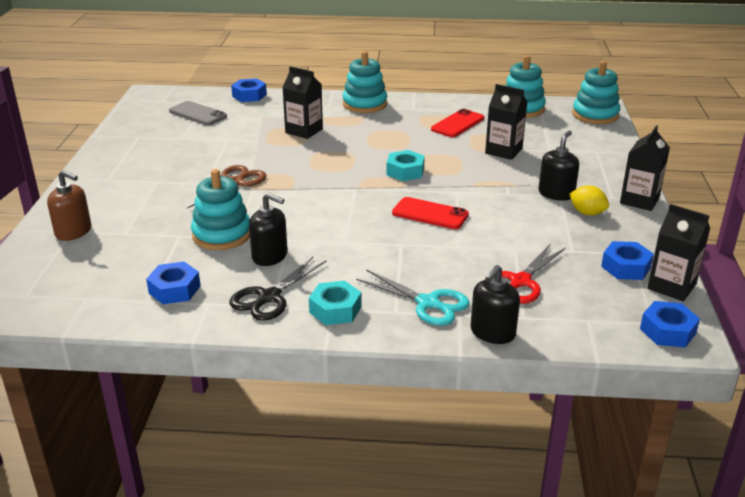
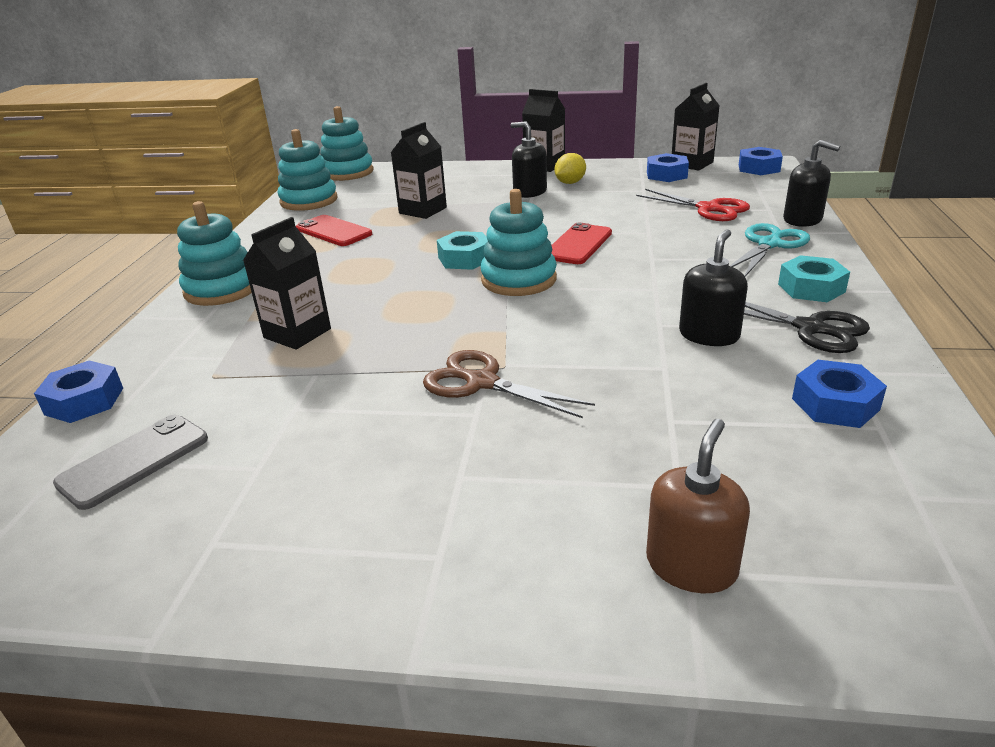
camera: 85 degrees left, 0 degrees up
turquoise stacking toy [191,169,250,250] -> turquoise stacking toy moved to [481,189,557,296]

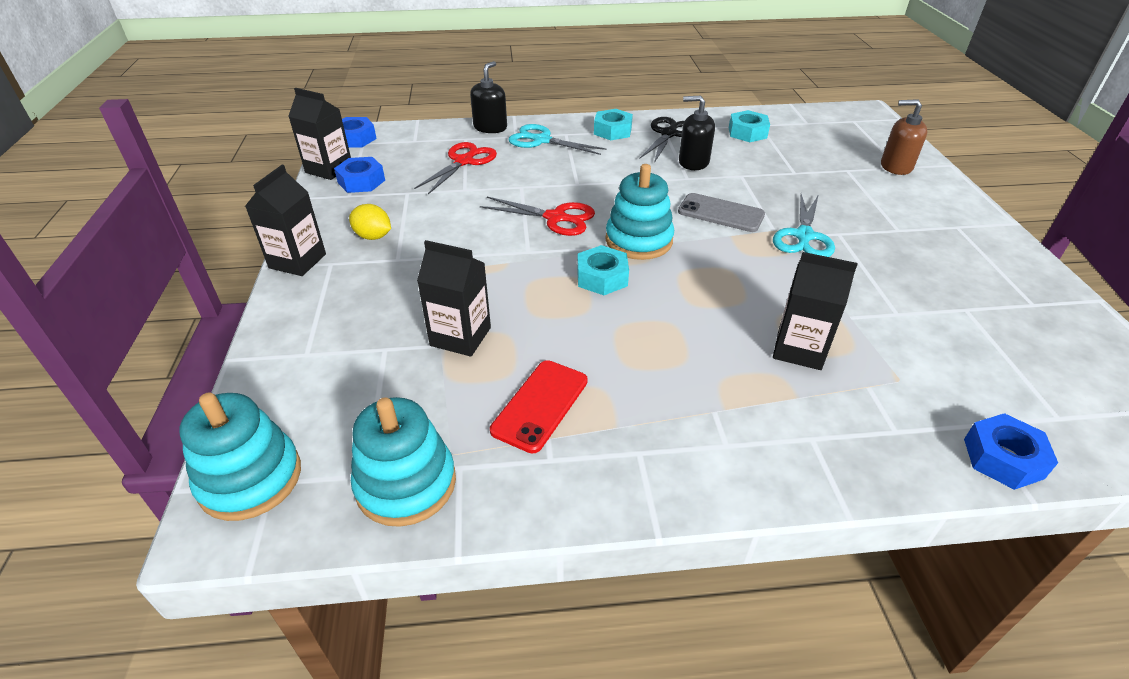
camera: 105 degrees left, 10 degrees up
grey phone [53,415,208,510] -> grey phone moved to [678,193,765,232]
turquoise stacking toy [177,201,252,306] -> none
brown scissors [423,350,595,418] -> turquoise scissors [773,194,835,257]
black soap dispenser [511,121,547,198] -> none
red phone [551,223,612,264] -> red scissors [480,197,595,236]
blue nut [792,360,887,428] -> turquoise nut [729,110,770,142]

